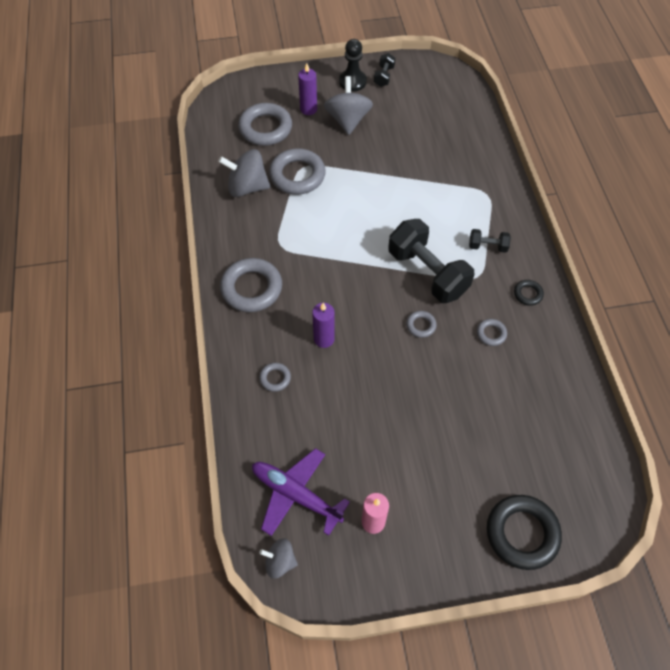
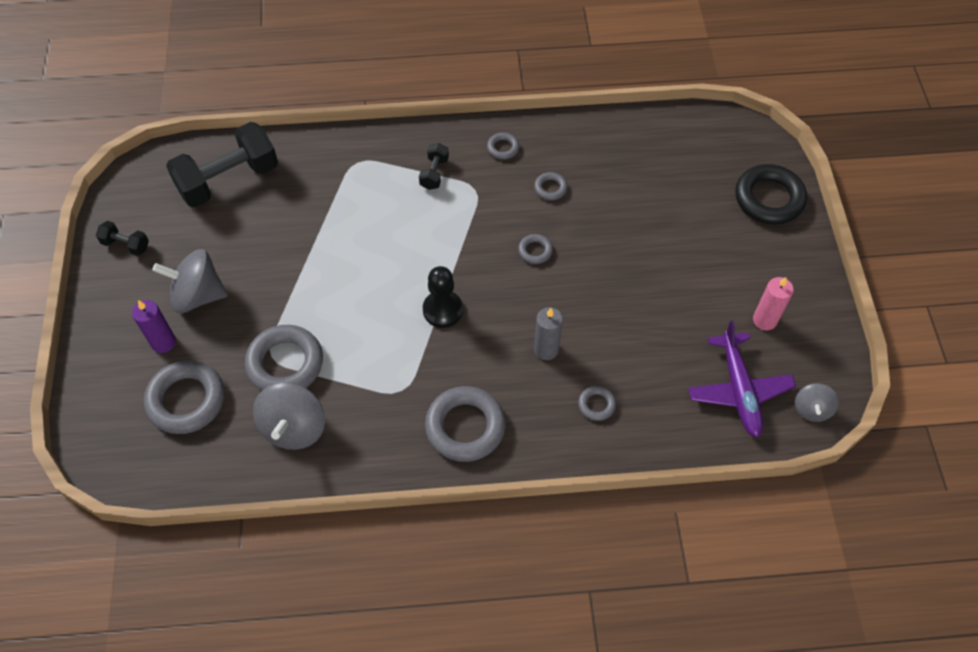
camera: 85 degrees left, 0 degrees up
purple plane [252,448,350,536] -> purple plane turned 45 degrees counterclockwise [688,320,796,438]
purple candle [312,303,335,348] -> grey candle [534,307,563,360]
black pawn [339,39,367,92] -> black pawn moved to [423,266,463,328]
black dumbbell [388,219,475,303] -> black dumbbell moved to [166,122,278,207]
black ring [514,280,544,306] -> grey ring [487,132,519,160]

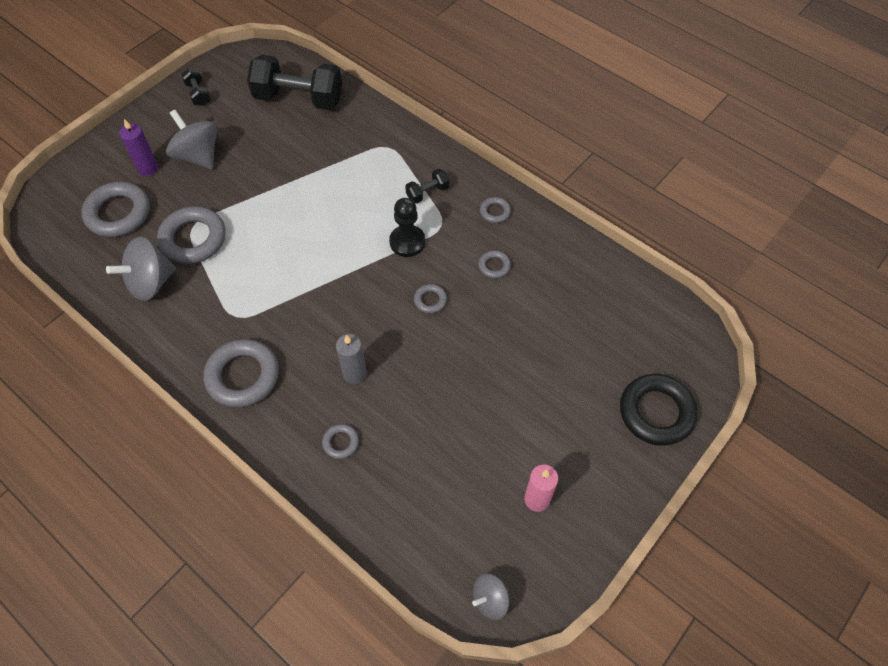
camera: 45 degrees right, 0 degrees up
black pawn [423,266,463,328] -> black pawn moved to [389,198,425,257]
purple plane [688,320,796,438] -> none

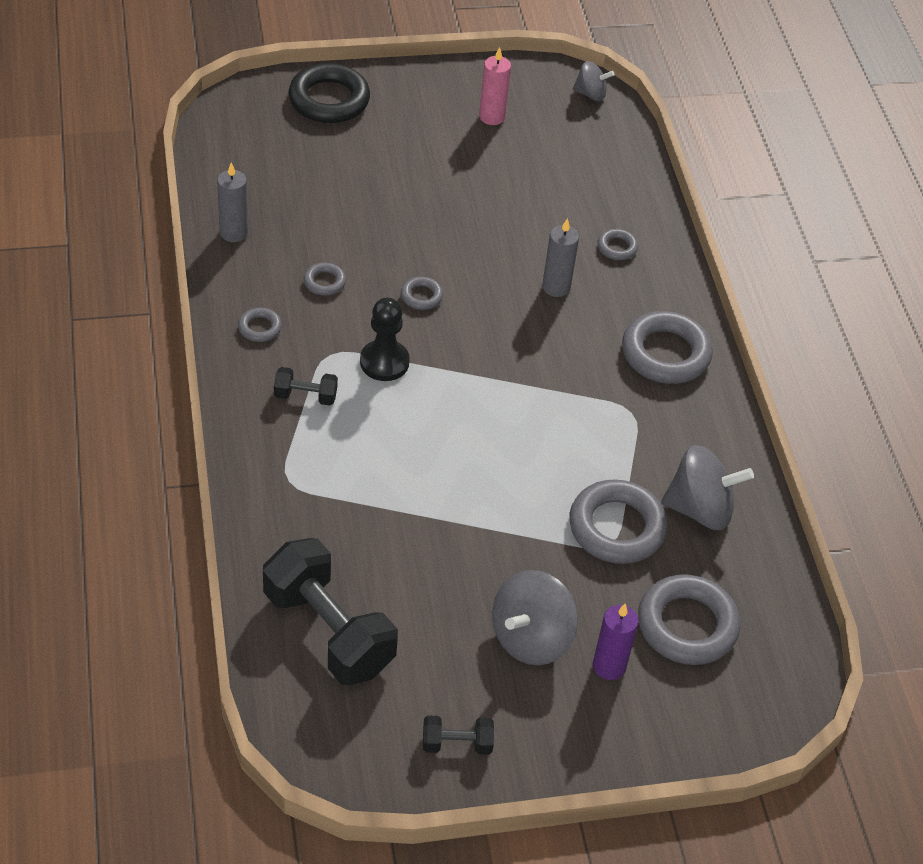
camera: 145 degrees left, 10 degrees down
grey spinning top [166,110,217,170] -> grey spinning top turned 45 degrees clockwise [492,570,578,665]
black dumbbell [181,68,210,106] -> black dumbbell turned 75 degrees clockwise [423,715,494,755]
none -> grey candle [217,163,248,242]

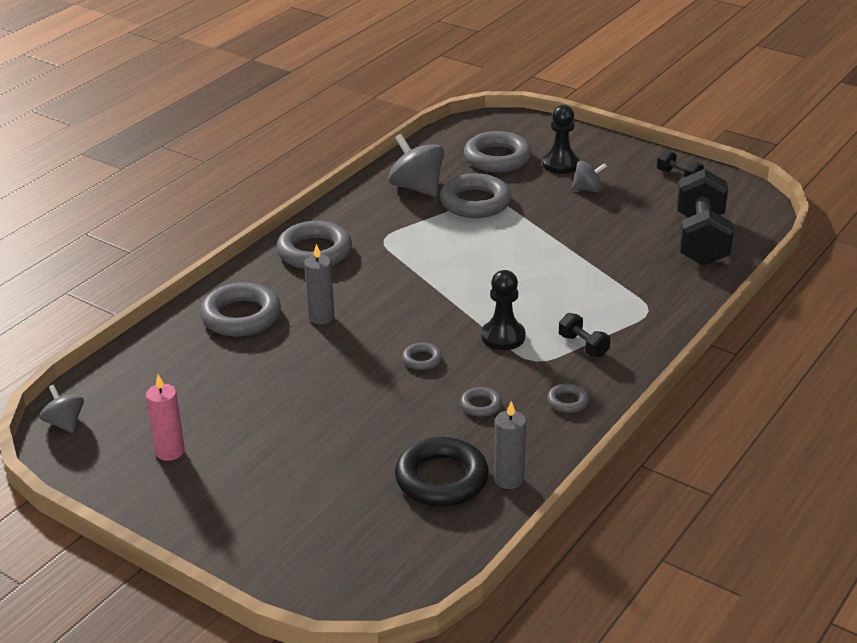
camera: 130 degrees left, 15 degrees down
black ring [289,63,370,123] -> black ring moved to [395,437,489,507]
grey spinning top [492,570,578,665] -> grey spinning top [571,161,607,192], size x0.58
purple candle [593,604,639,680] -> black pawn [543,105,580,174]
grey ring [597,229,638,260] -> grey ring [200,282,281,337], size x2.11

